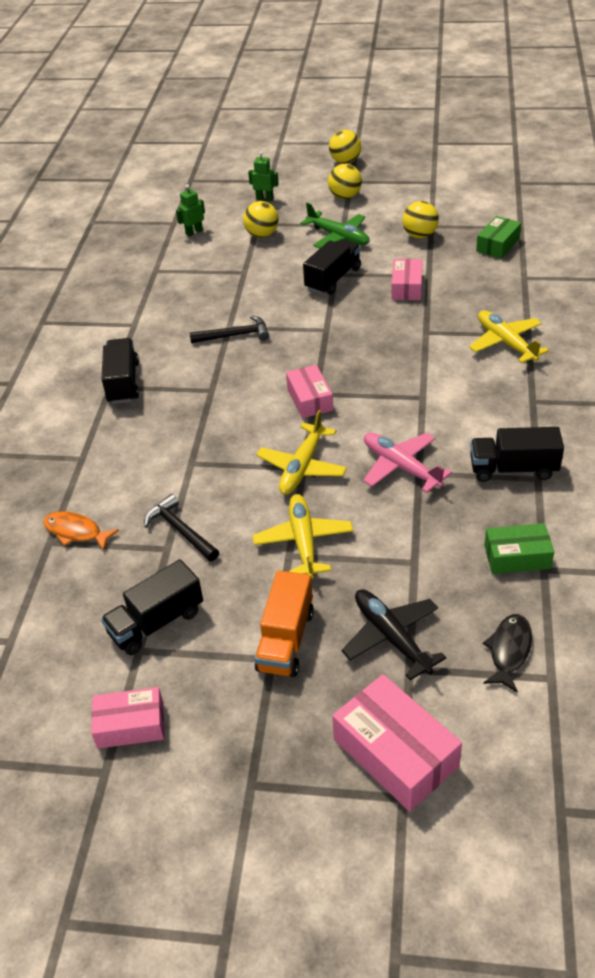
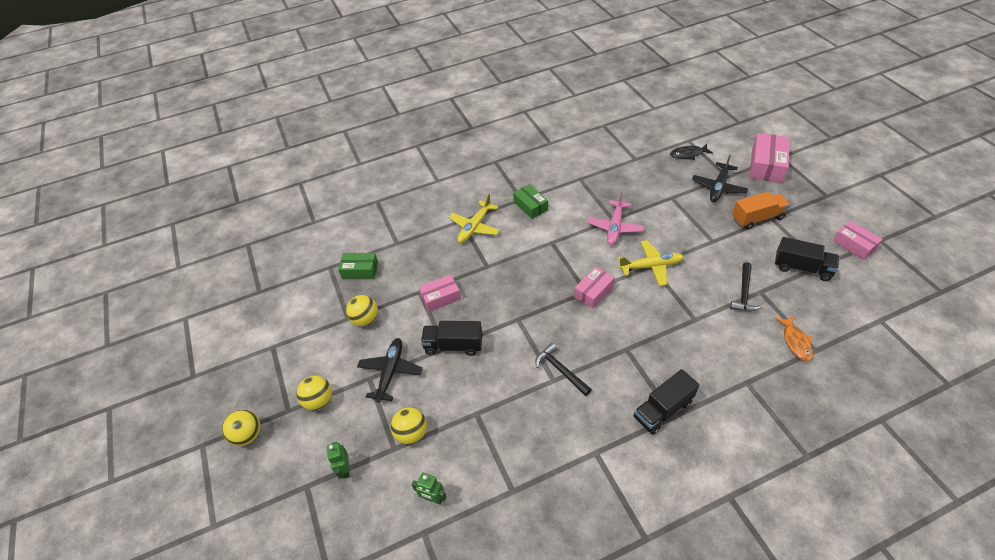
camera: 120 degrees left, 5 degrees up
yellow plane [253,494,353,579] -> none
green plane [300,203,370,249] -> black plane [357,338,423,403]
black truck [470,427,564,482] -> none
green box [484,523,554,574] -> green box moved to [513,184,548,219]

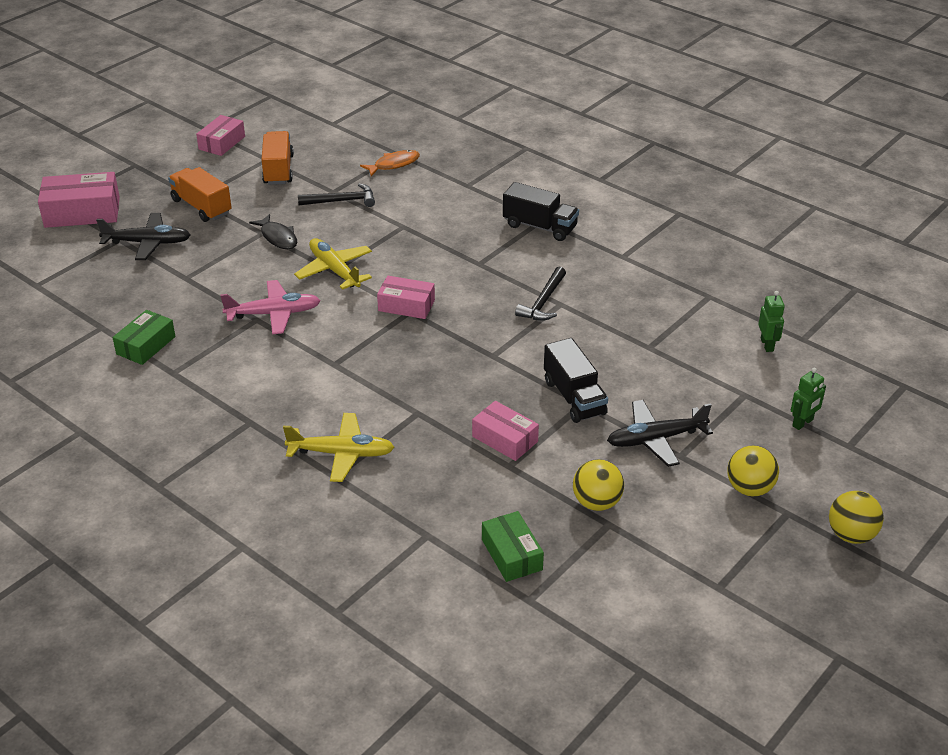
camera: 120 degrees left, 10 degrees down
yellow ball [391,407,427,444] -> none
green box [513,184,548,219] -> green box moved to [112,310,175,365]
black fish [670,144,713,160] -> black fish moved to [249,214,297,249]
black truck [775,237,839,281] -> orange truck [261,131,294,185]

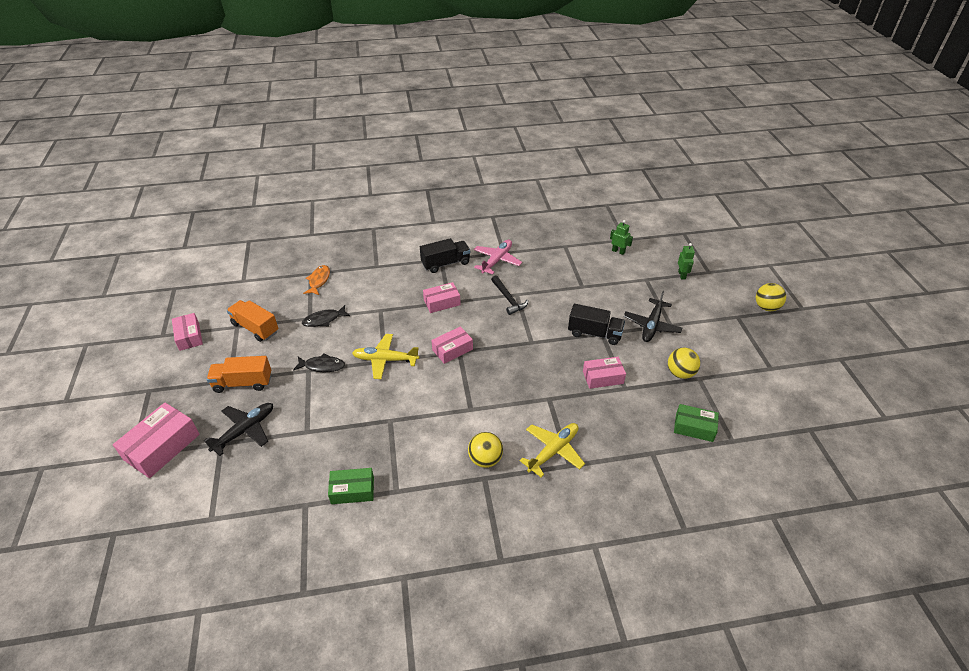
camera: 50 degrees left, 5 degrees up
green box [112,310,175,365] -> green box turned 75 degrees counterclockwise [328,468,374,504]
pink plane [220,280,321,334] -> pink plane moved to [474,240,522,275]
black hammer [298,183,375,207] -> black fish [302,305,350,327]
yellow ball [727,446,779,496] -> yellow ball moved to [468,432,503,468]
none -> pink box [423,282,461,313]

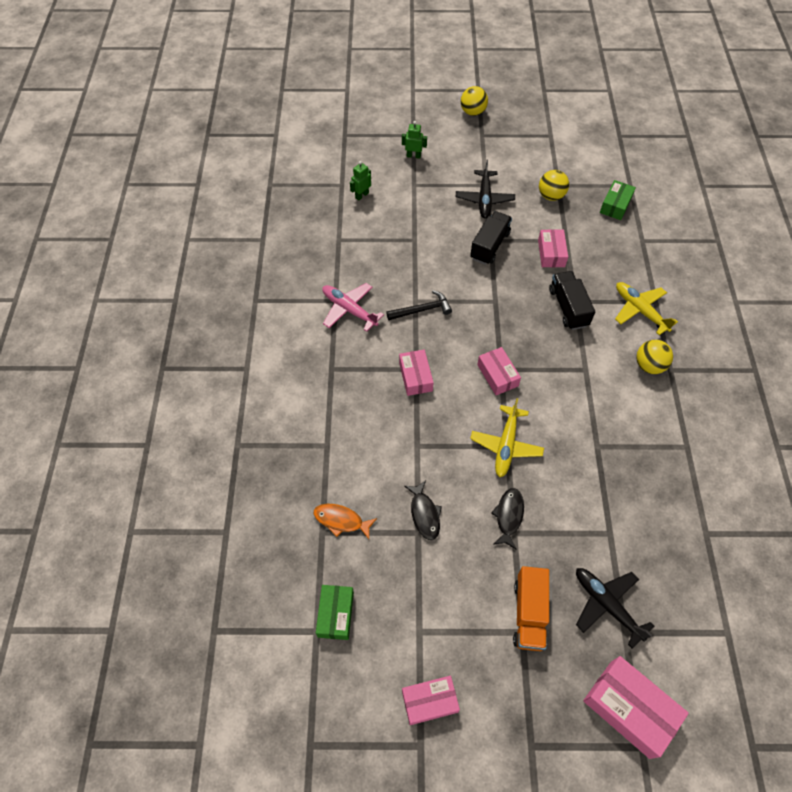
camera: 80 degrees left, 15 degrees up
orange truck [227,300,279,342] -> none
green box [328,468,374,504] -> green box moved to [316,585,354,640]
black truck [420,238,470,273] -> black truck moved to [549,271,595,330]
black plane [624,291,682,342] -> black plane turned 60 degrees clockwise [456,160,515,218]

